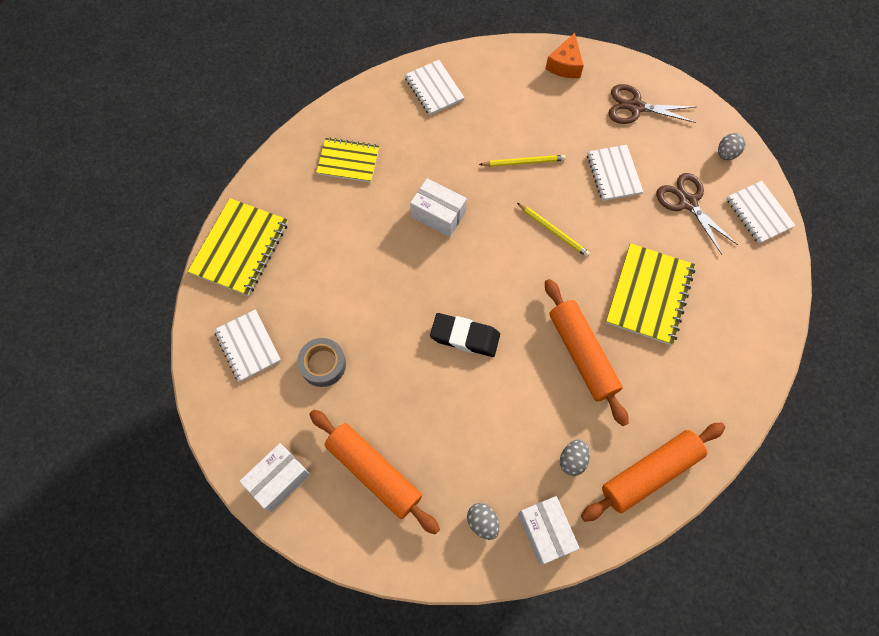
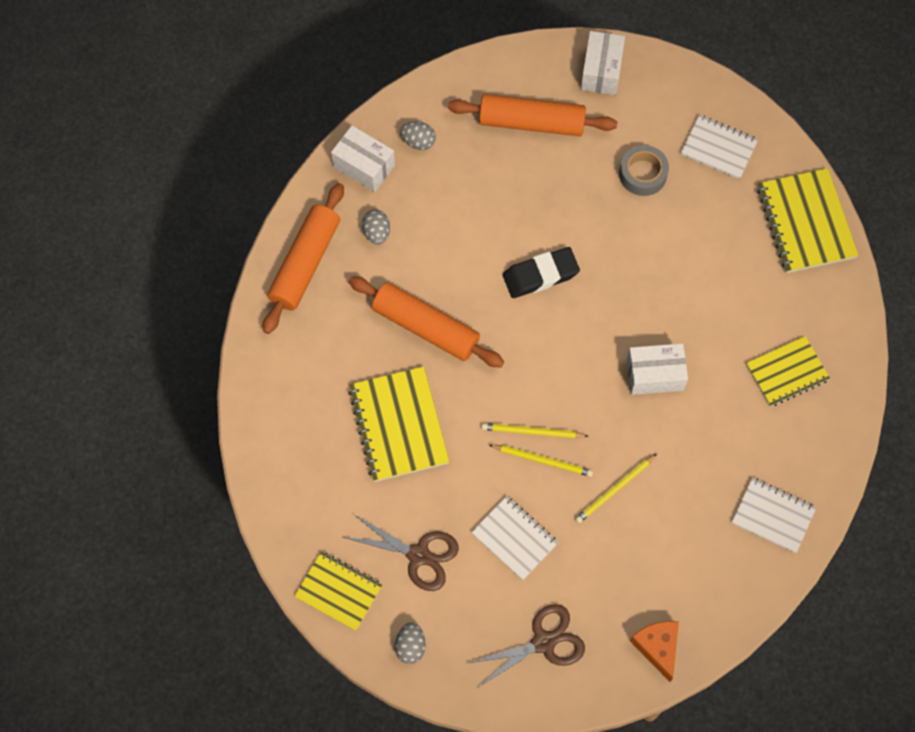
camera: 145 degrees right, 0 degrees up
white notebook [726,181,796,244] -> yellow notebook [294,551,382,631]
none -> yellow pencil [489,444,593,477]

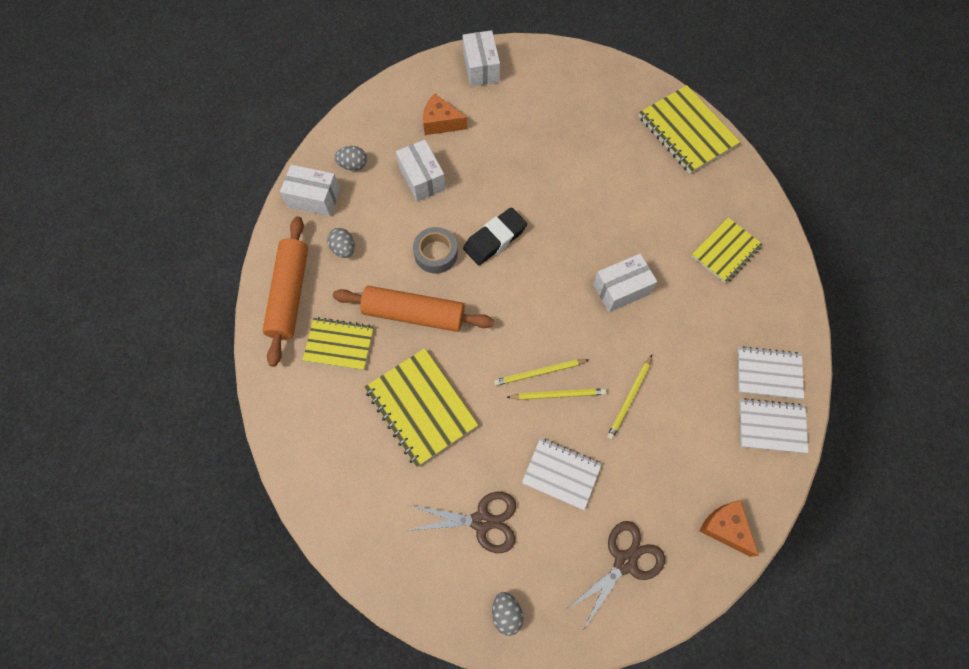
camera: 20 degrees left, 0 degrees up
yellow notebook [294,551,382,631] -> yellow notebook moved to [303,317,374,370]
orange rolling pin [448,94,617,136] -> orange cheese [423,94,467,135]
grey tape [619,145,669,196] -> grey tape moved to [413,227,458,274]
white notebook [681,115,758,179] -> white notebook moved to [739,398,808,453]
none -> white box [396,140,446,202]

